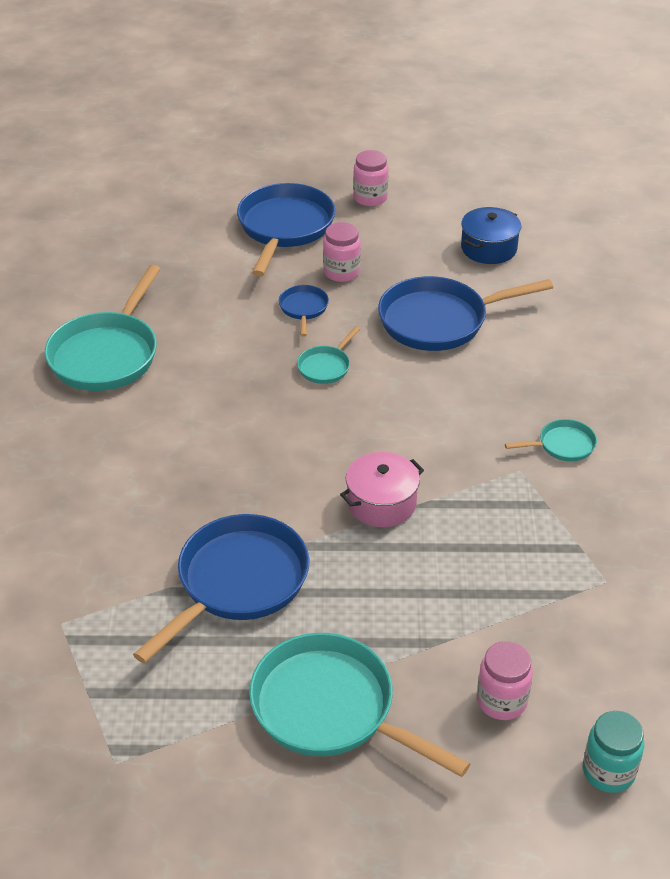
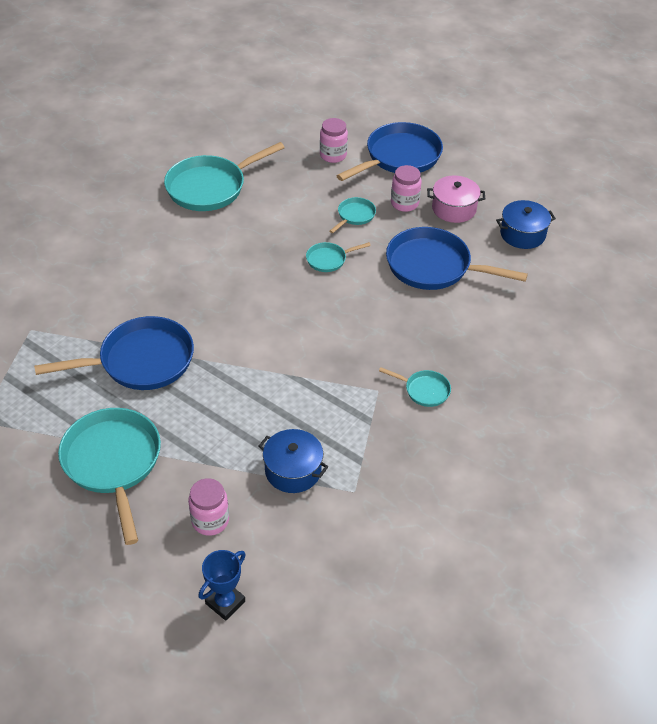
camera: 35 degrees right, 5 degrees up
blue pan [279,285,329,337] -> turquoise pan [329,197,376,233]
pink pot [340,452,424,527] -> pink pot moved to [427,176,485,223]
pink jar [353,150,389,206] -> pink jar moved to [320,118,348,163]
turquoise jar [583,711,644,793] -> blue trophy [198,550,246,621]
none -> blue pot [259,429,328,493]

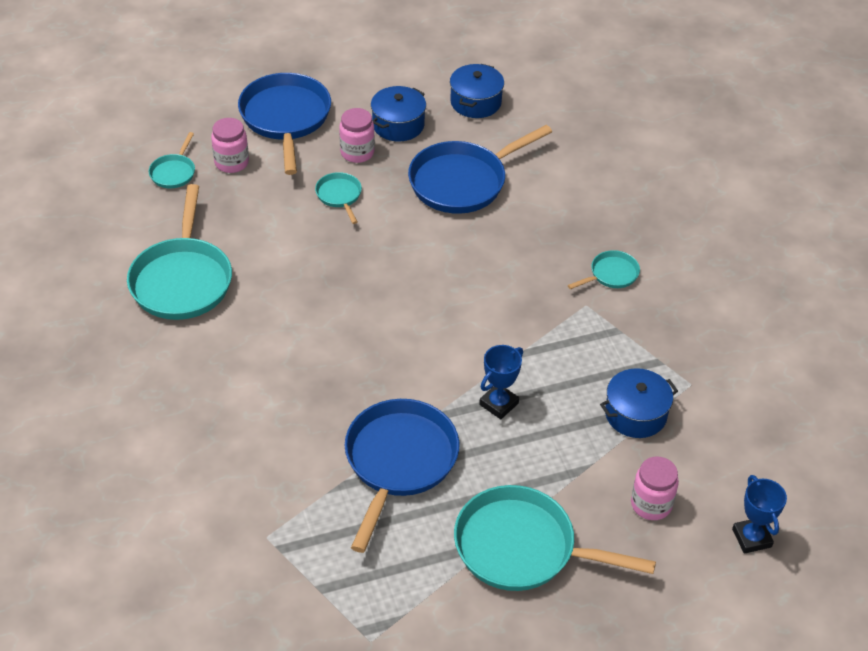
camera: 55 degrees left, 0 degrees up
turquoise pan [306,242,371,272] -> turquoise pan moved to [149,132,195,188]
pink pot [427,176,485,223] -> blue pot [371,86,426,141]
none -> blue trophy [479,345,523,419]

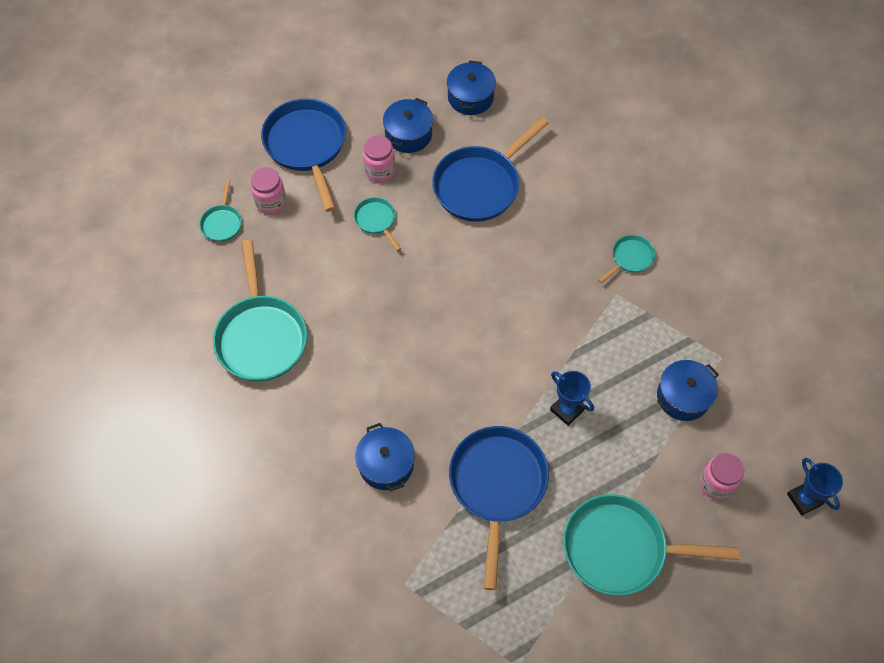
camera: 10 degrees left, 15 degrees up
blue trophy [479,345,523,419] -> blue trophy turned 75 degrees counterclockwise [550,371,594,426]
none -> blue pot [355,423,415,492]

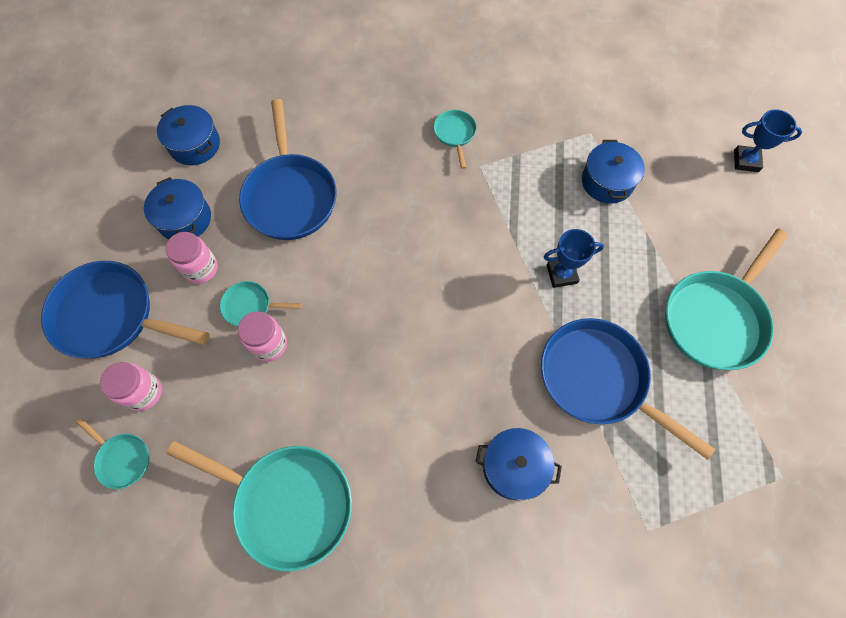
camera: 55 degrees left, 5 degrees up
pink jar [699,453,744,500] -> pink jar moved to [238,311,287,362]

